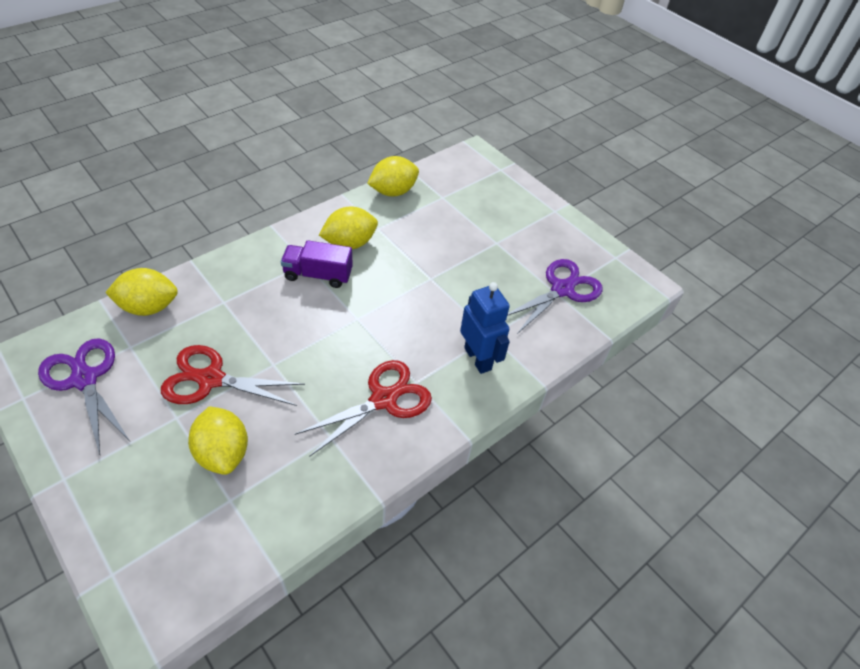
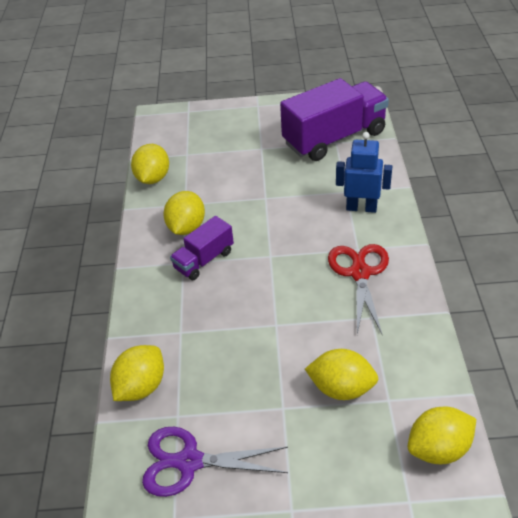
camera: 45 degrees left, 5 degrees down
red scissors [161,345,305,406] -> none
purple scissors [507,259,603,334] -> purple truck [280,78,389,161]
none -> yellow lemon [408,406,476,464]

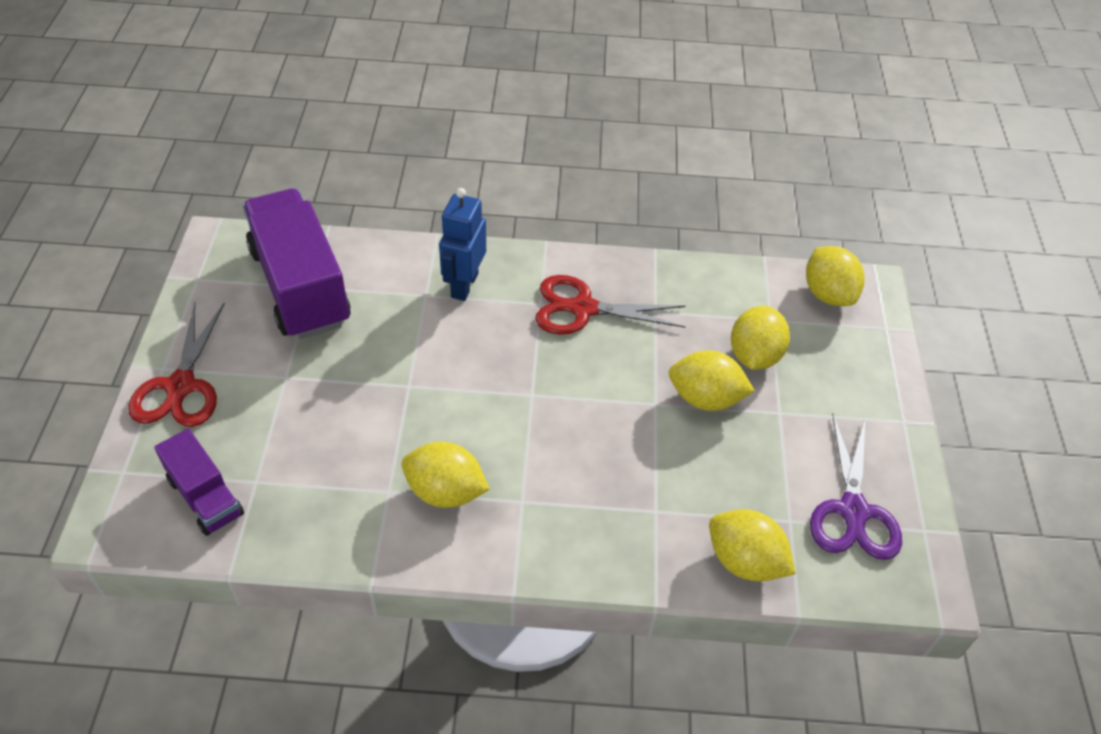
camera: 90 degrees left, 5 degrees up
yellow lemon [131,144,169,184] -> yellow lemon moved to [669,350,755,411]
purple truck [170,216,234,280] -> purple truck moved to [154,429,244,536]
none -> red scissors [128,302,225,427]

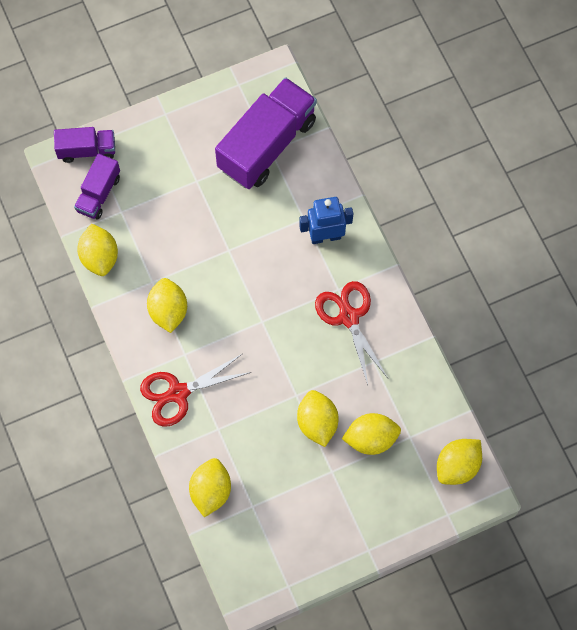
camera: 65 degrees right, 20 degrees up
red scissors [128,302,225,427] -> red scissors moved to [140,354,251,427]
purple scissors [810,414,902,560] -> none
none -> purple truck [54,127,115,163]
none -> yellow lemon [77,224,118,276]

